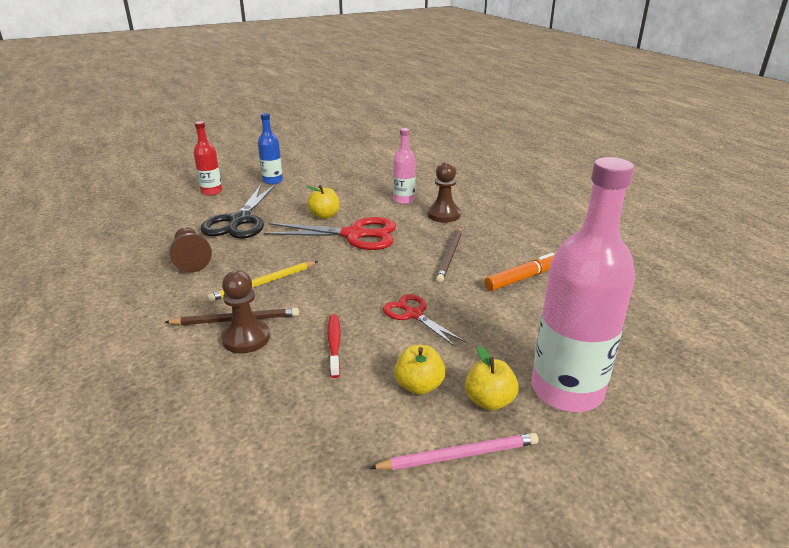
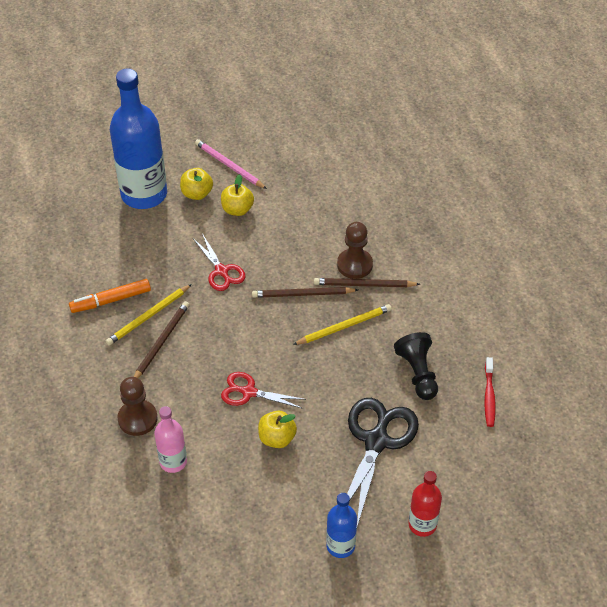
camera: 170 degrees left, 20 degrees up
brown pawn [169,227,212,273] -> black pawn [394,332,438,400]
red scissors [264,217,396,250] -> red scissors [221,372,306,409], size x0.58
red toothbrush [327,314,341,378] -> red toothbrush moved to [484,357,496,427]
pink pencil [369,433,538,470] -> pink pencil turned 45 degrees clockwise [195,139,267,189]
pink bottle [532,157,635,412] -> blue bottle [110,69,167,209]
none -> yellow pencil [106,284,192,345]
none -> brown pencil [252,287,358,298]

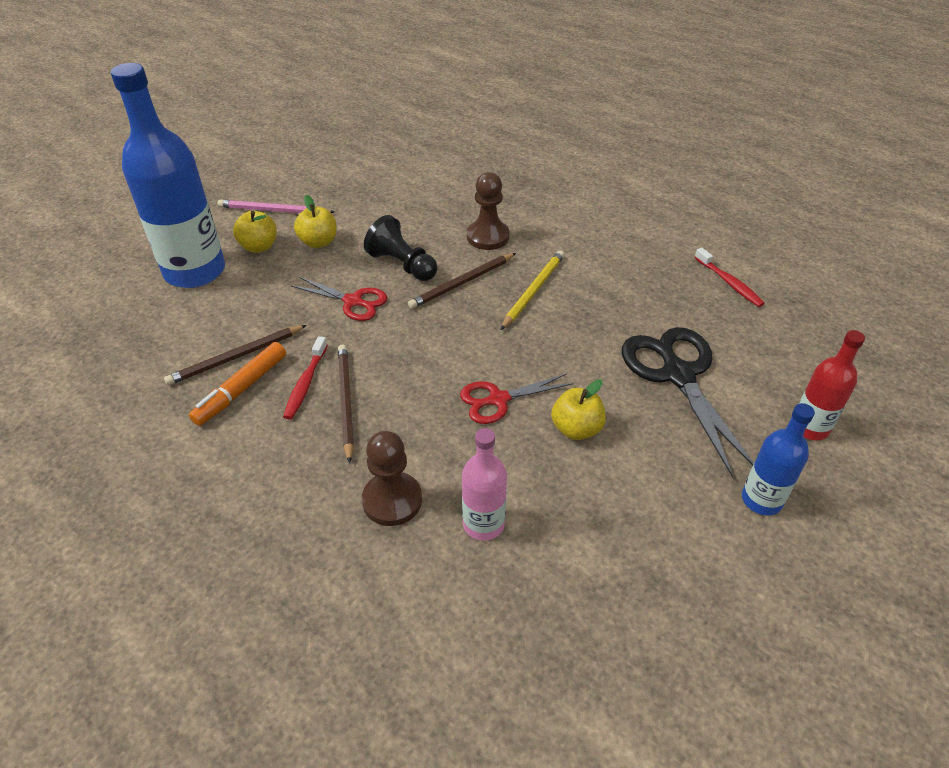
camera: 35 degrees left, 5 degrees down
yellow pencil [106,284,192,345] -> red toothbrush [283,336,328,420]
brown pencil [314,278,420,287] -> brown pencil moved to [164,325,307,385]
black pawn [394,332,438,400] -> black pawn moved to [364,215,438,281]

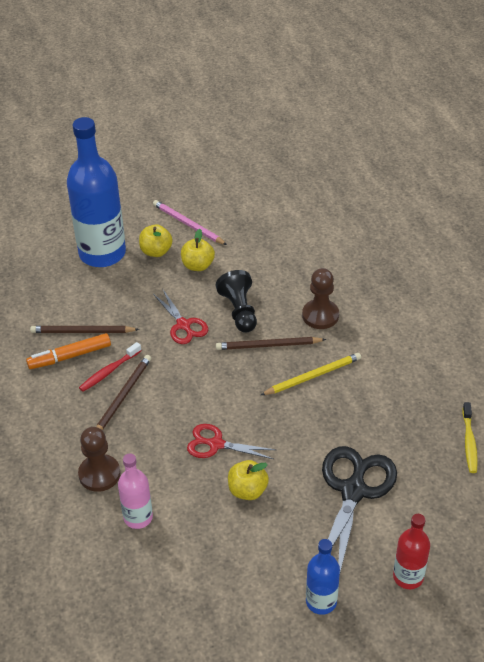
camera: 35 degrees right, 0 degrees up
red toothbrush [695,247,765,307] -> yellow toothbrush [462,402,478,473]

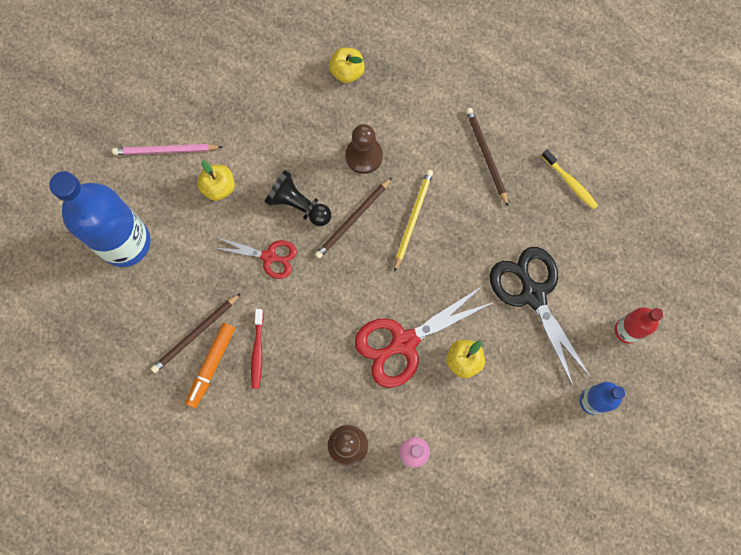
camera: 45 degrees left, 30 degrees up
brown pencil [96,355,151,430] -> brown pencil moved to [466,108,508,206]
yellow apple [139,224,173,257] -> yellow apple moved to [329,48,365,83]
red scissors [187,424,276,459] -> red scissors [355,285,494,388], size x1.72

